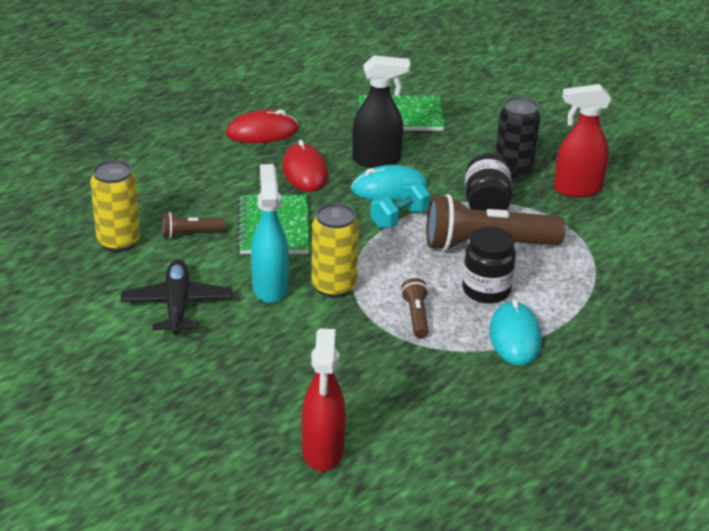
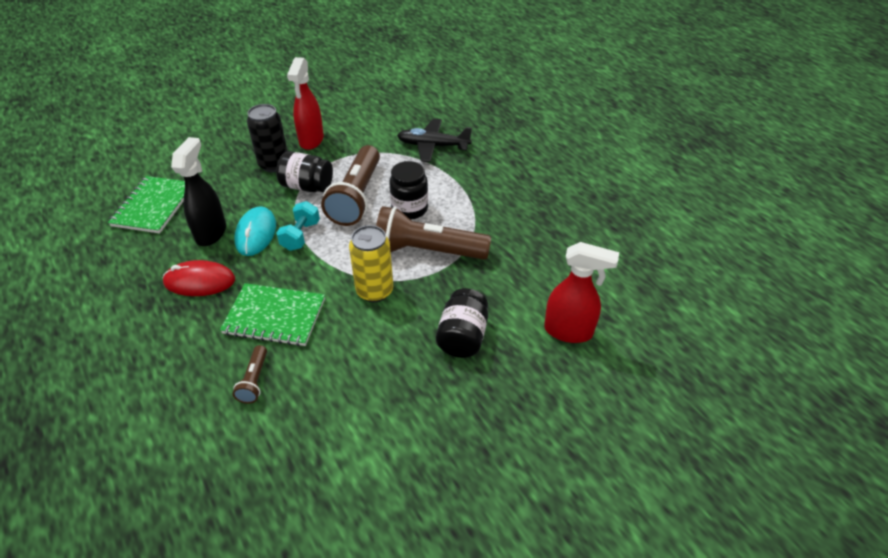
camera: 75 degrees left, 10 degrees up
yellow can [90,160,140,252] -> none
black plane [121,259,233,335] -> black plane moved to [397,118,472,162]
red mouse [226,110,298,143] -> none
turquoise spray bottle [251,164,289,303] -> none
turquoise dumbbell [370,182,430,228] -> turquoise dumbbell turned 45 degrees clockwise [276,201,320,251]
brown flashlight [401,278,429,338] -> brown flashlight [376,206,491,260], size x2.17
turquoise mouse [489,299,542,366] -> none
none -> black jar [436,288,488,358]

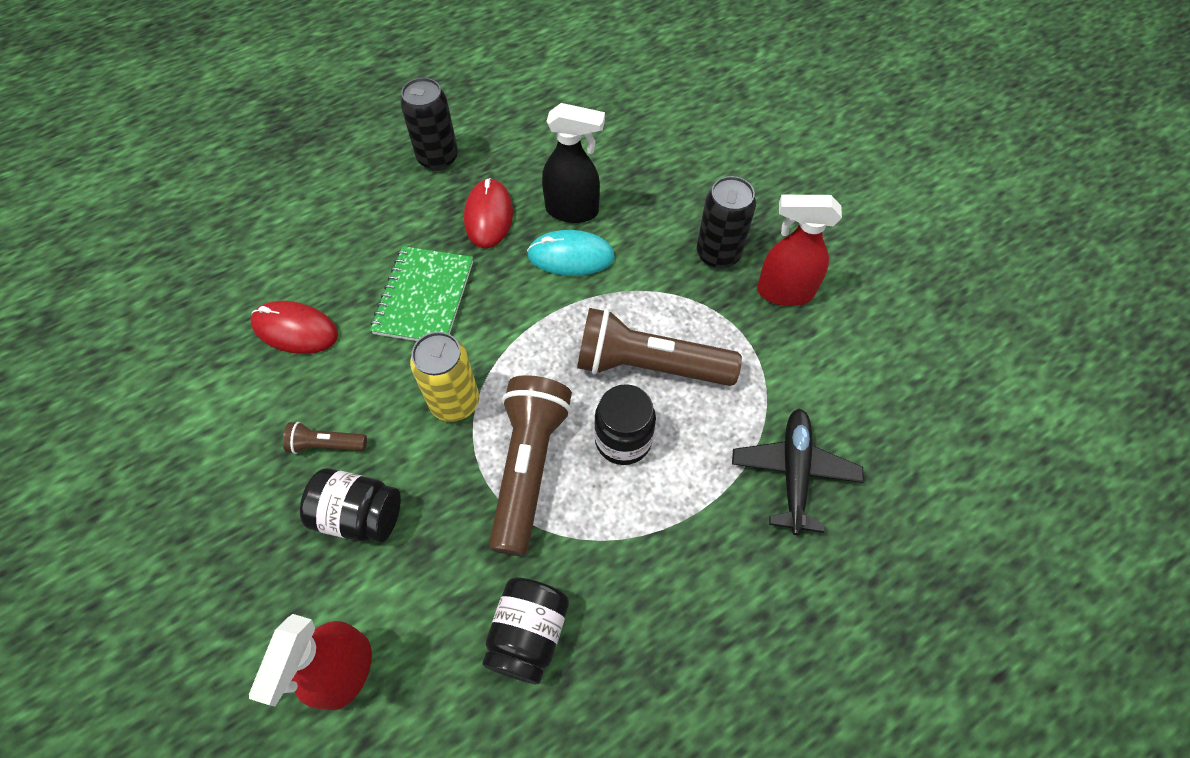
camera: 90 degrees right, 15 degrees up
green notebook [108,176,185,234] -> none
brown flashlight [233,345,267,404] -> brown flashlight moved to [283,422,367,454]
black jar [276,151,333,192] -> black jar moved to [482,577,569,684]
turquoise dumbbell [276,201,320,251] -> none
none -> red mouse [250,301,338,354]
none -> black can [400,78,458,171]

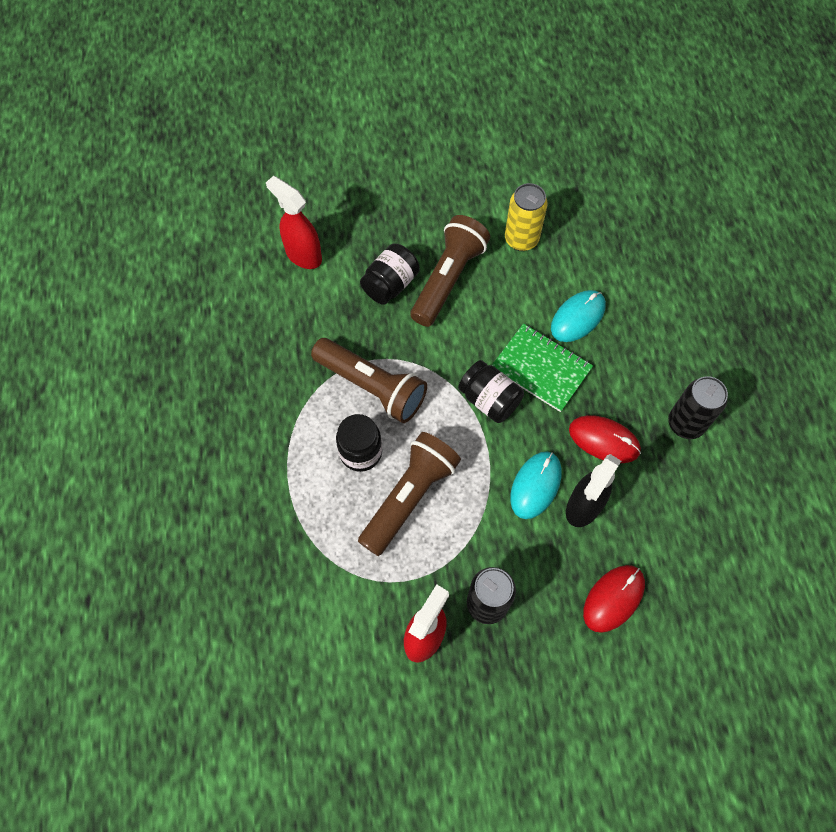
camera: 115 degrees right, 5 degrees up
red mouse [250,301,338,354] -> red mouse moved to [583,565,645,633]
brown flashlight [283,422,367,454] -> brown flashlight [410,215,490,327], size x2.17
yellow can [410,332,479,422] -> yellow can moved to [505,183,548,251]
black jar [482,577,569,684] -> black jar moved to [458,360,524,423]
black plane [732,409,864,535] -> none
none -> turquoise mouse [551,290,606,342]

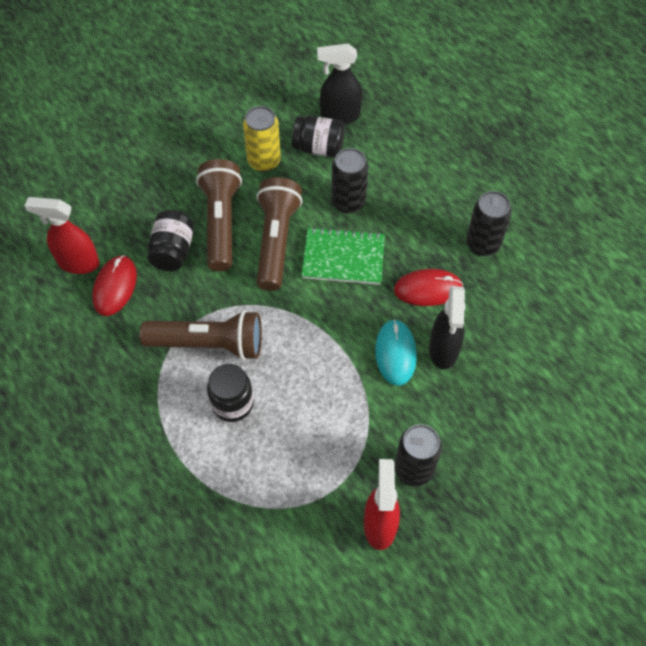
camera: 30 degrees left, 5 degrees down
brown flashlight [358,432,461,556] -> brown flashlight moved to [256,177,303,291]
black jar [458,360,524,423] -> black jar moved to [292,116,345,158]
turquoise mouse [551,290,606,342] -> black can [331,148,368,214]
red mouse [583,565,645,633] -> red mouse moved to [92,255,137,316]
none -> black spray bottle [317,43,362,124]

